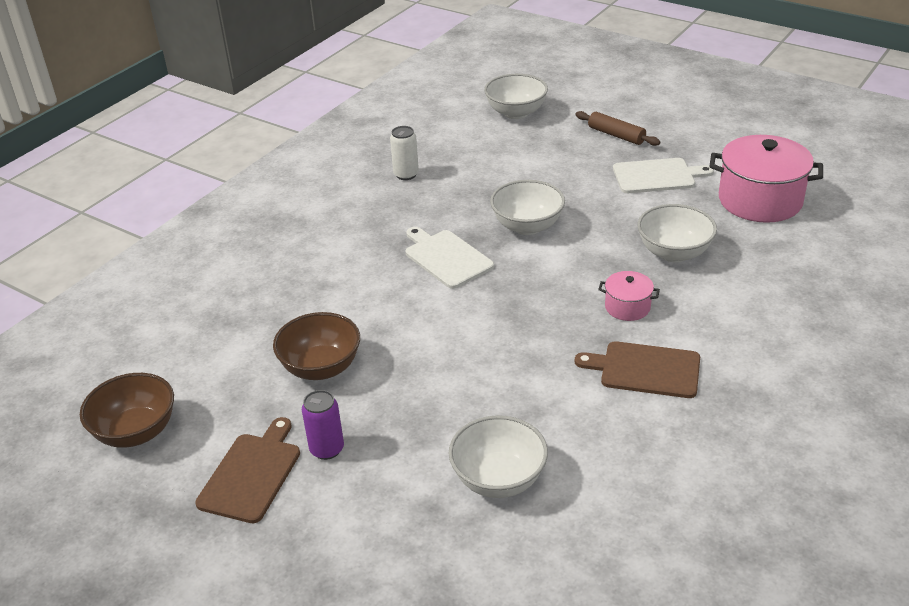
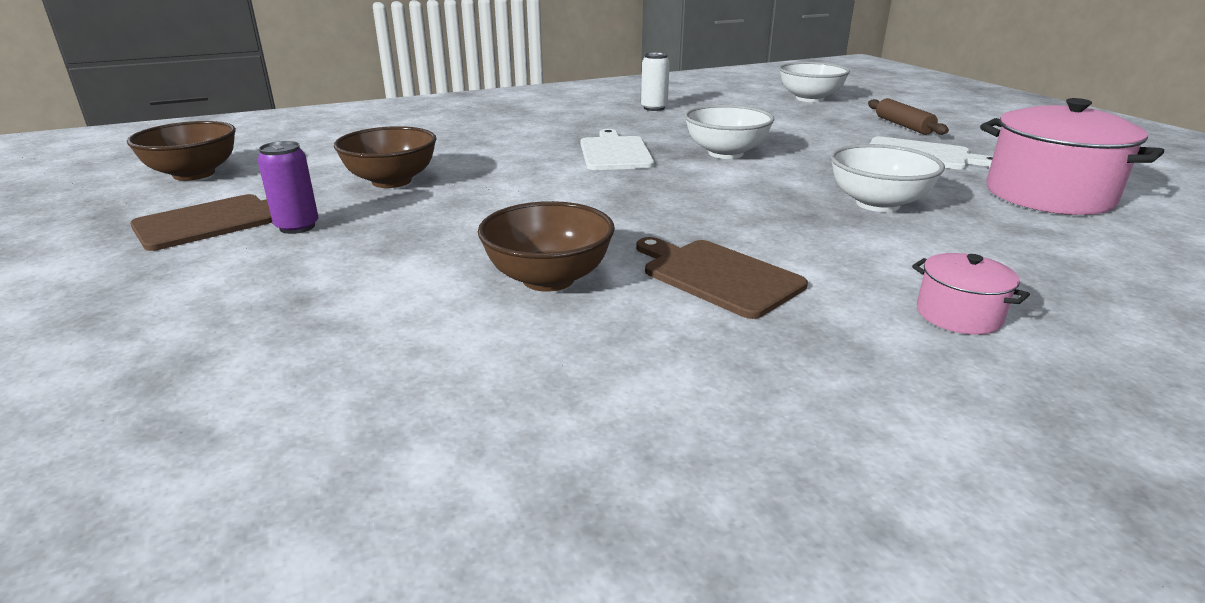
camera: 30 degrees right, 10 degrees down
white bowl [449,416,548,498] -> none
pink pot [598,271,660,321] -> pink pot moved to [912,253,1030,335]
none -> brown bowl [478,201,615,292]

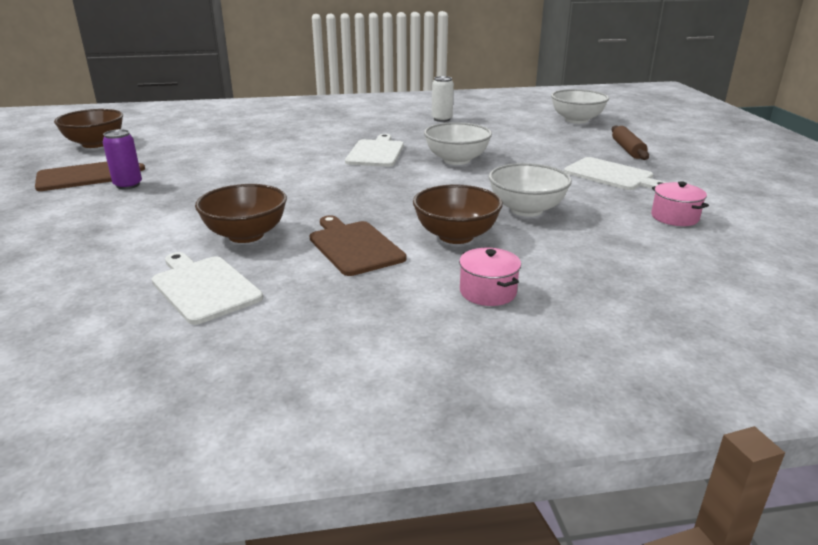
camera: 15 degrees right, 0 degrees up
brown bowl [334,126,437,188] -> brown bowl moved to [413,185,503,244]
pink pot [980,98,1164,215] -> pink pot [651,181,709,226], size x0.49
none -> white cutting board [152,252,263,325]

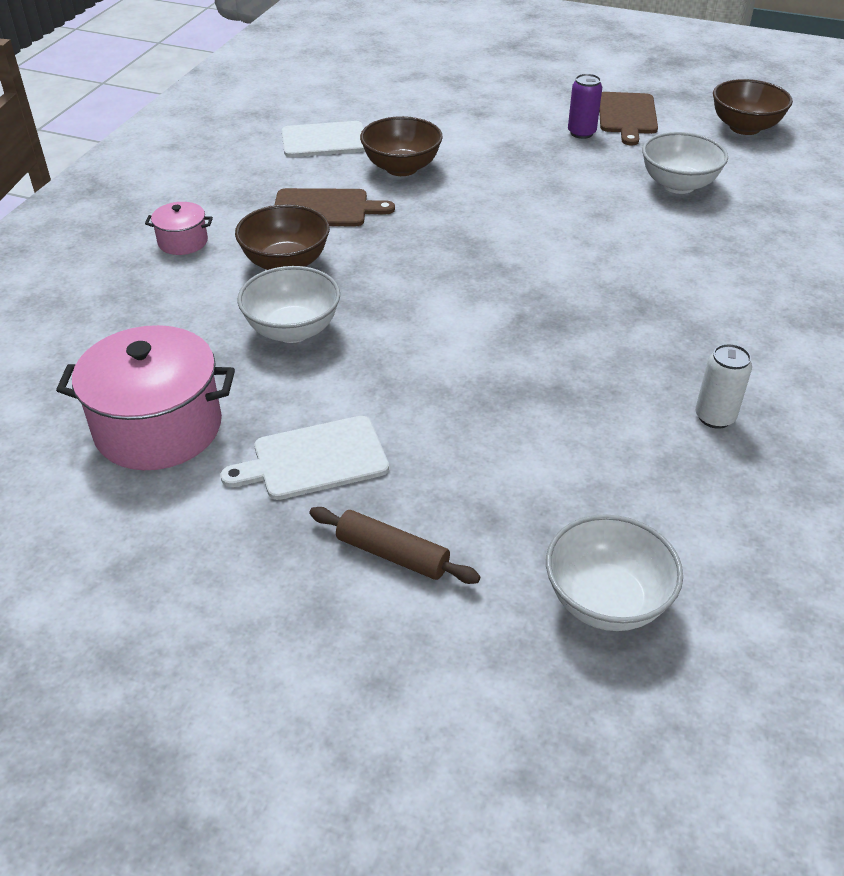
camera: 120 degrees right, 15 degrees up
white cutting board [345,134,404,167] -> none
white bowl [424,122,492,165] -> white bowl moved to [642,132,728,194]
pink pot [651,181,709,226] -> pink pot [56,325,235,470], size x2.05

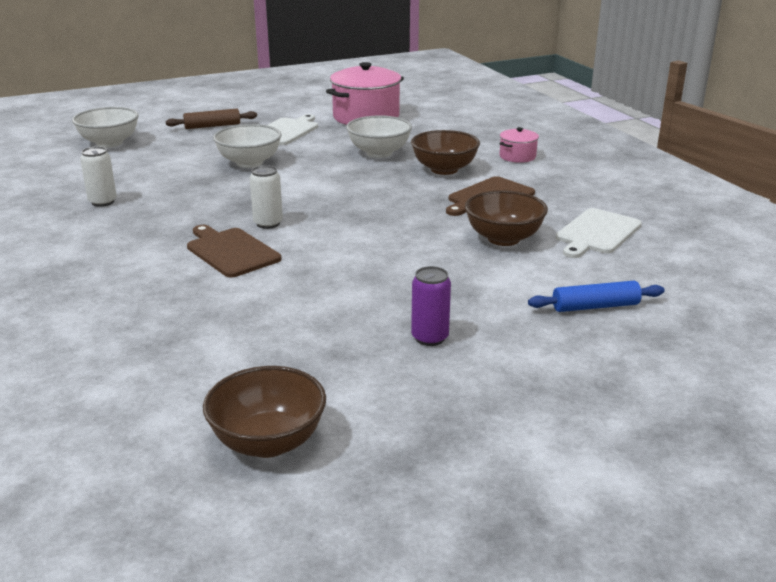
camera: 135 degrees right, 15 degrees down
brown cutting board [599,92,658,145] -> brown cutting board moved to [187,225,281,278]
white bowl [642,132,728,194] -> white bowl moved to [213,124,282,168]
none -> white can [250,165,283,229]
none -> blue rolling pin [528,281,665,312]

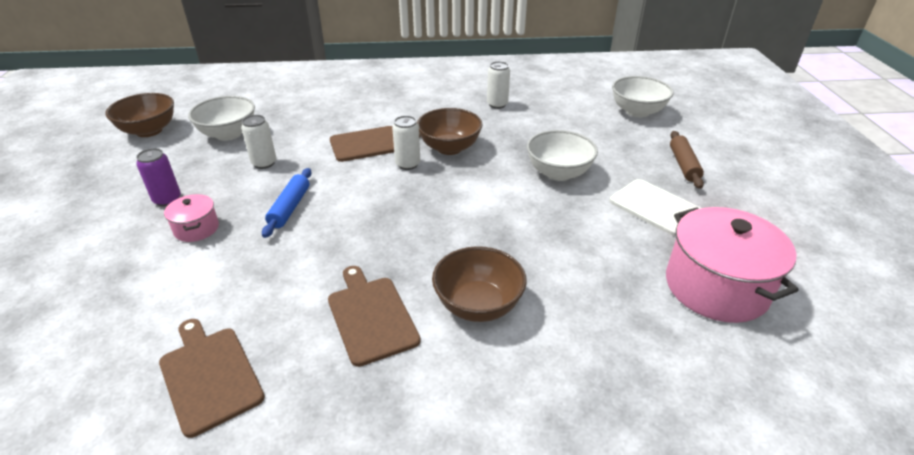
camera: 110 degrees right, 10 degrees up
white bowl [346,115,412,158] -> white bowl moved to [188,96,255,141]
brown bowl [465,190,548,246] -> brown bowl moved to [417,108,483,155]
pink pot [499,127,539,163] -> pink pot moved to [164,194,219,242]
blue rolling pin [528,281,665,312] -> blue rolling pin moved to [262,168,312,238]
white cutting board [556,208,642,258] -> brown cutting board [159,319,265,438]
none -> white can [241,115,276,169]

